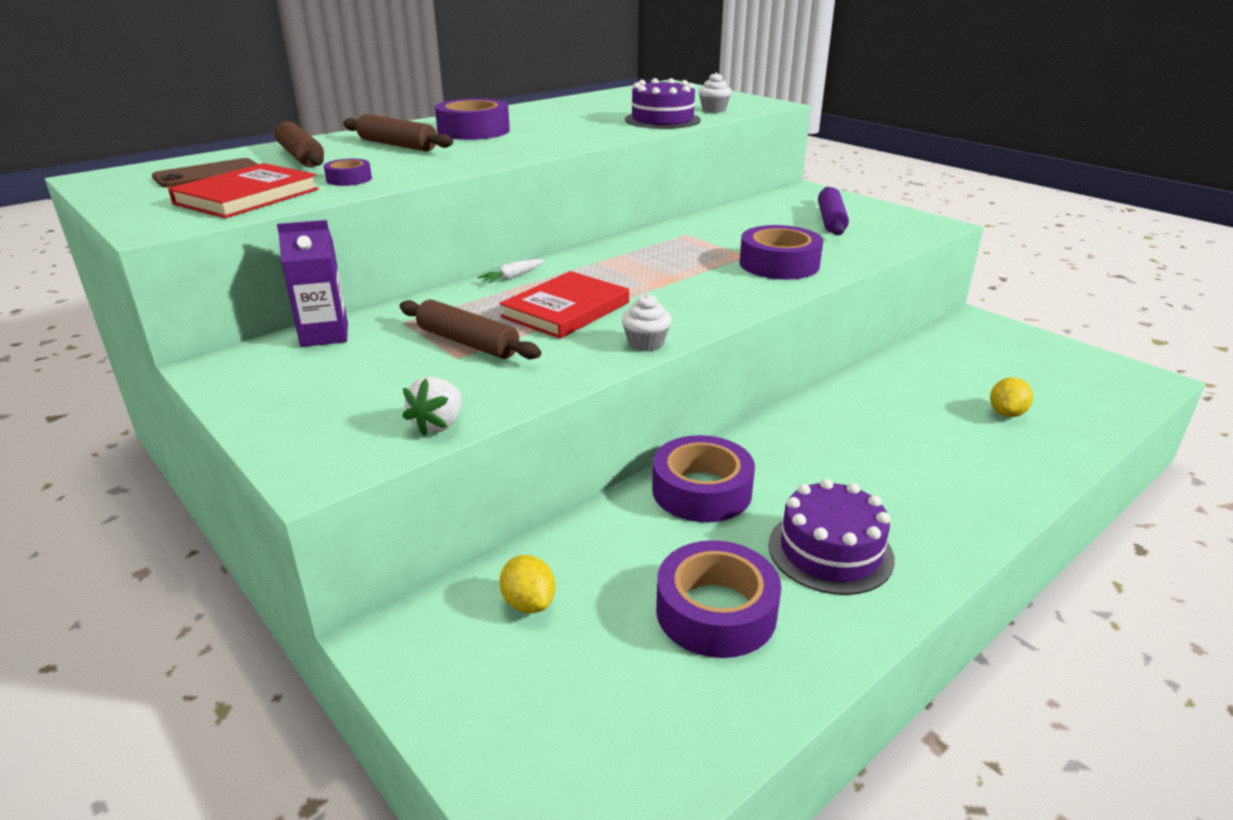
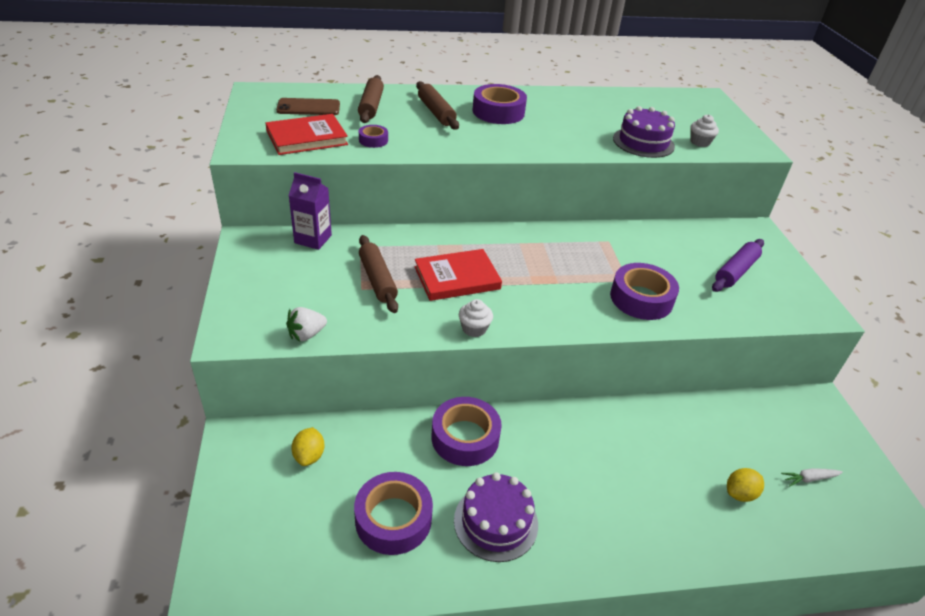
camera: 30 degrees right, 10 degrees up
white carrot [478,259,545,283] -> white carrot moved to [781,468,843,486]

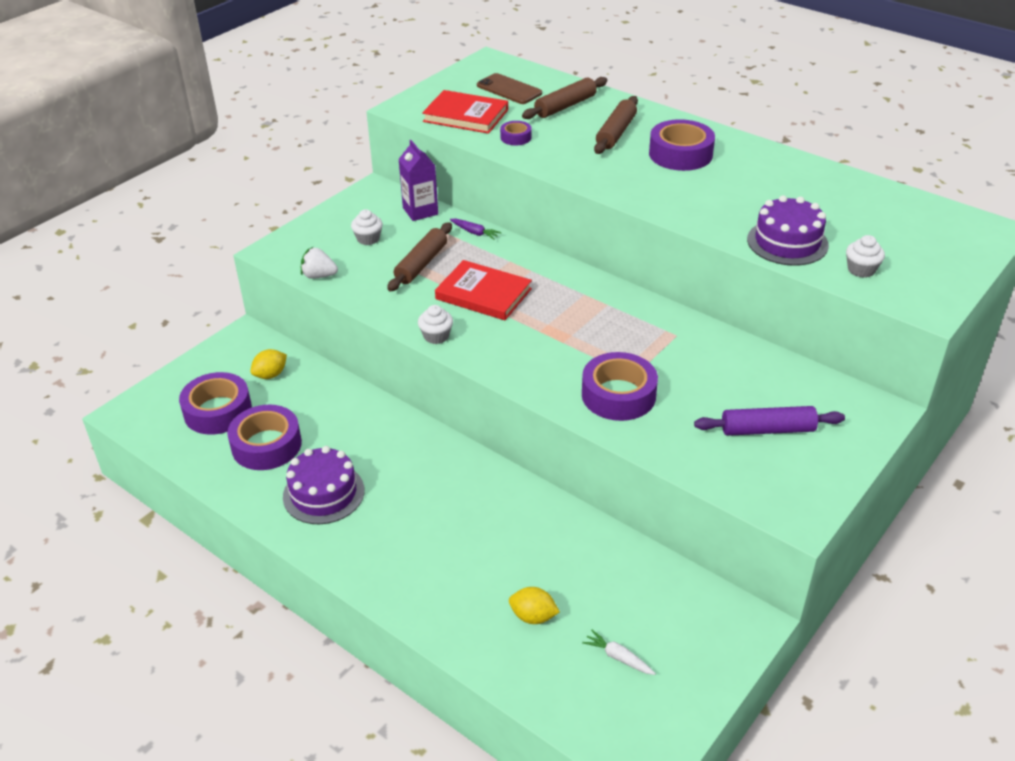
camera: 50 degrees right, 0 degrees up
purple tape [432,397,502,466] -> purple tape moved to [179,372,252,435]
none -> white cupcake [351,209,383,245]
none -> purple carrot [450,218,501,240]

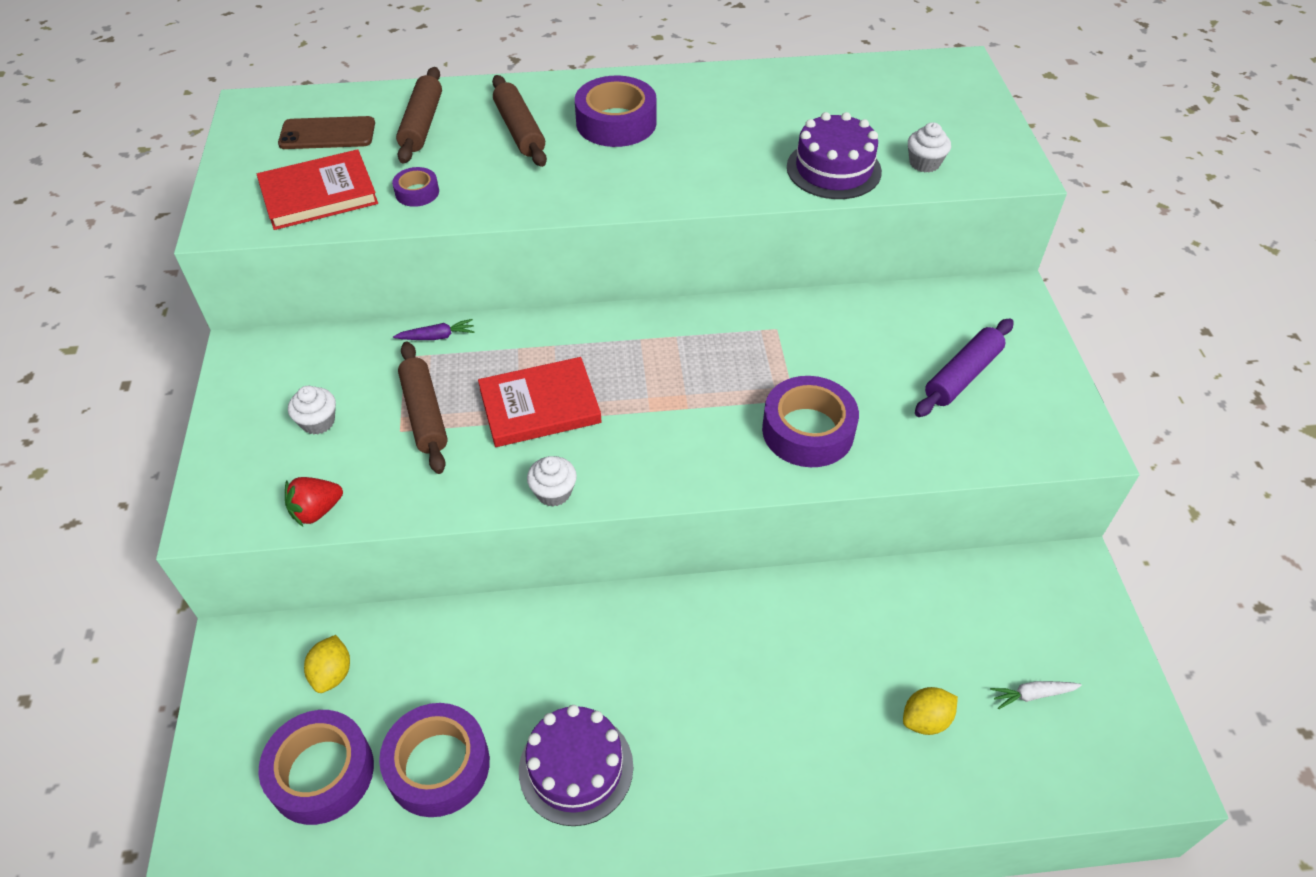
camera: 45 degrees left, 10 degrees up
white strawberry [301,247,338,279] -> red strawberry [285,477,343,526]
purple carton [398,140,438,221] -> none

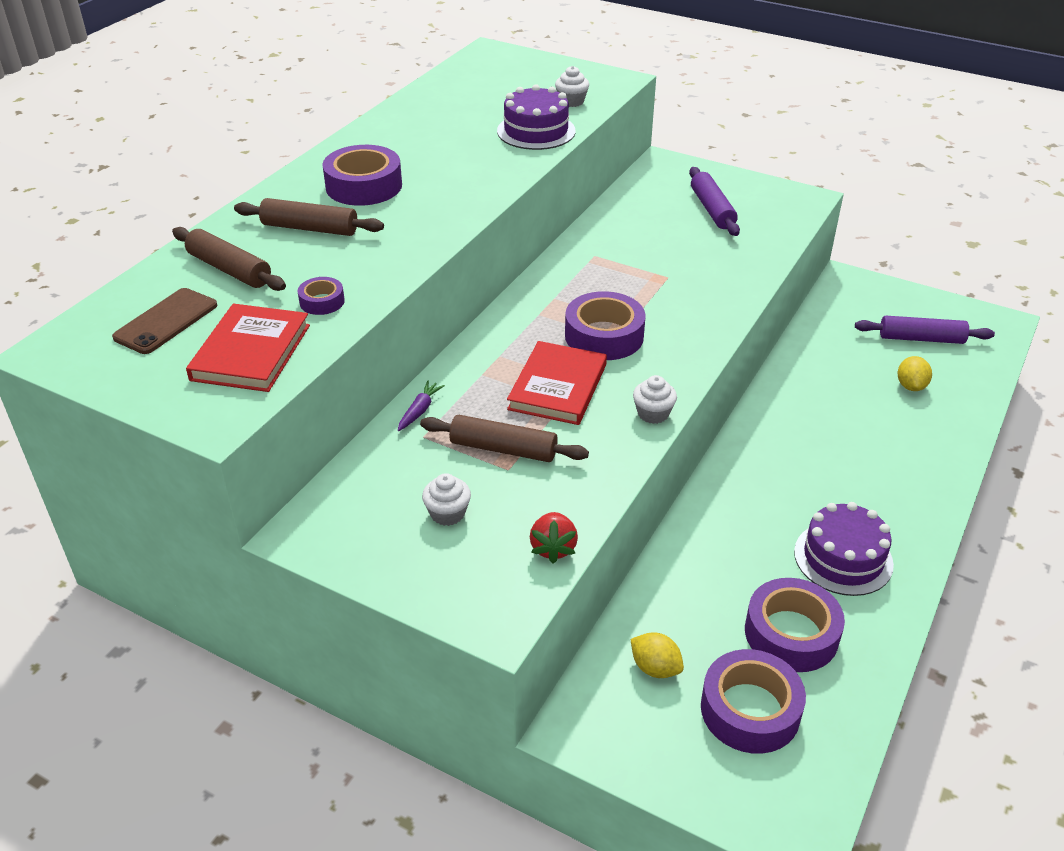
camera: 55 degrees left, 10 degrees down
purple tape [762,376,859,467] -> purple tape moved to [565,291,646,360]
white carrot [990,681,1082,709] -> purple rolling pin [855,316,995,344]

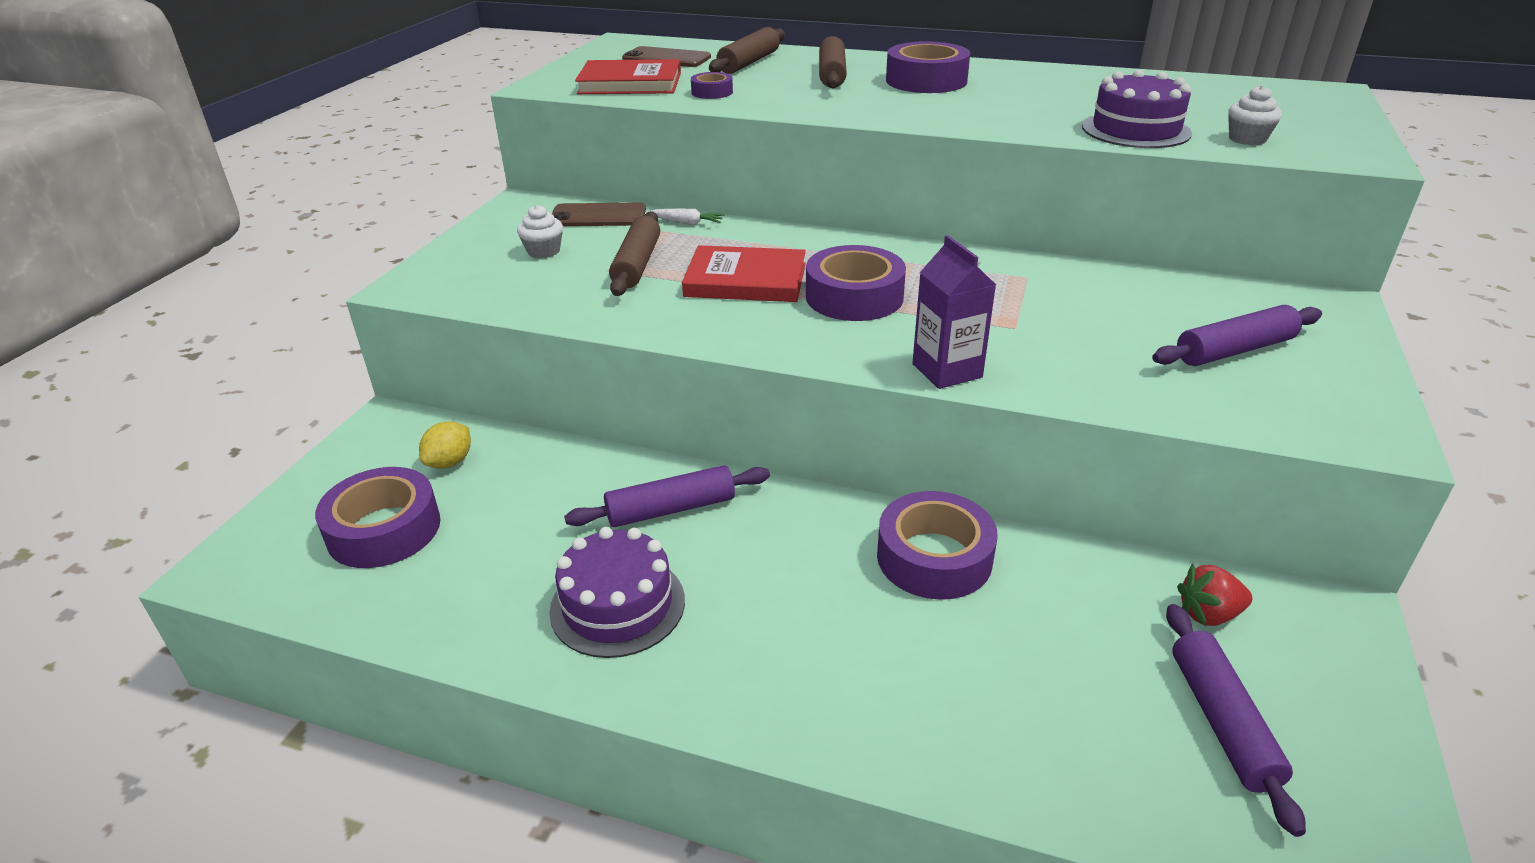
camera: 80 degrees right, 5 degrees down
purple carrot [398,381,445,431] -> white carrot [648,209,725,225]
red strawberry [530,512,578,563] -> red strawberry moved to [1177,564,1252,626]
white cupcake [633,375,677,424] -> none
purple tape [745,578,845,672] -> purple tape moved to [877,491,998,600]
yellow lemon [897,356,932,391] -> none
none -> brown phone [552,203,646,226]
none -> purple rolling pin [564,465,770,527]
none -> purple carton [913,235,996,389]

